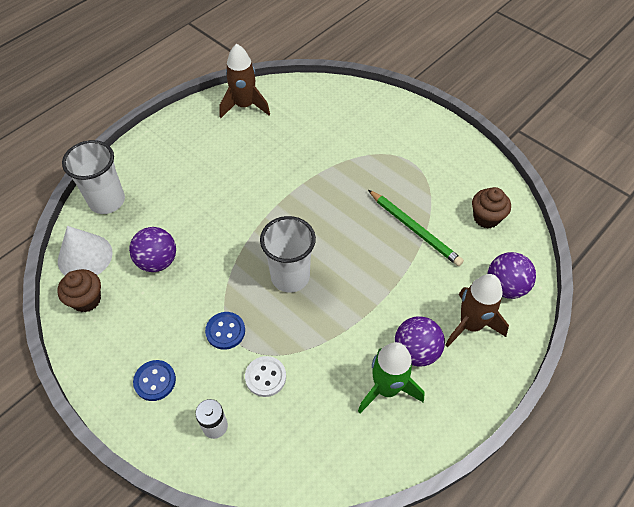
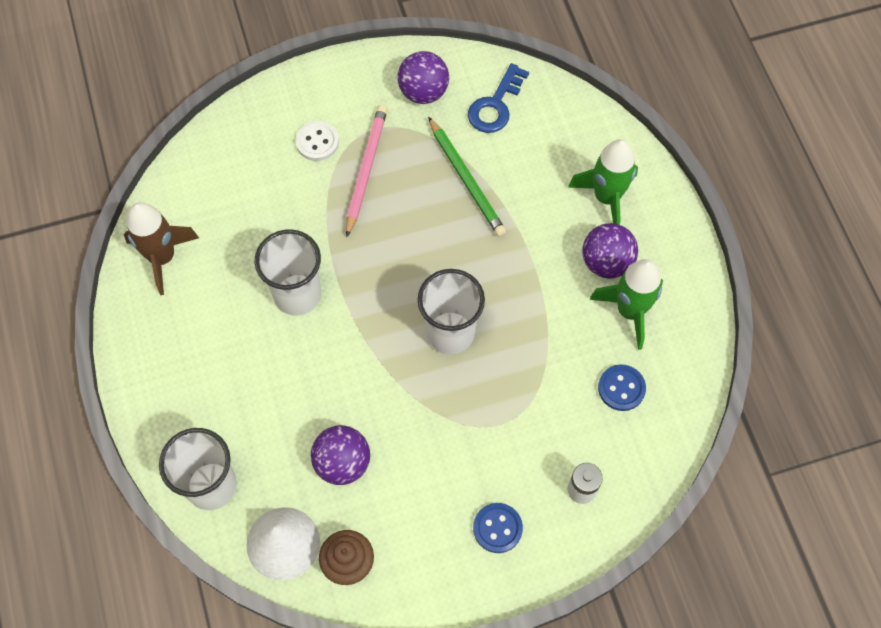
camera: 60 degrees left, 10 degrees up
blue button [205,312,245,350] -> blue button moved to [598,364,646,411]
white button [245,356,286,397] -> white button moved to [295,121,339,161]
green pencil [368,190,464,266] -> green pencil turned 75 degrees clockwise [428,116,506,237]
brown rocket [445,274,509,347] -> green rocket [568,139,638,225]
brown cupcake [472,187,511,229] -> blue key [468,63,529,133]
purple ball [487,252,536,299] -> purple ball moved to [398,51,449,104]
none -> white cup [255,230,321,316]
none -> pink pencil [346,105,388,238]

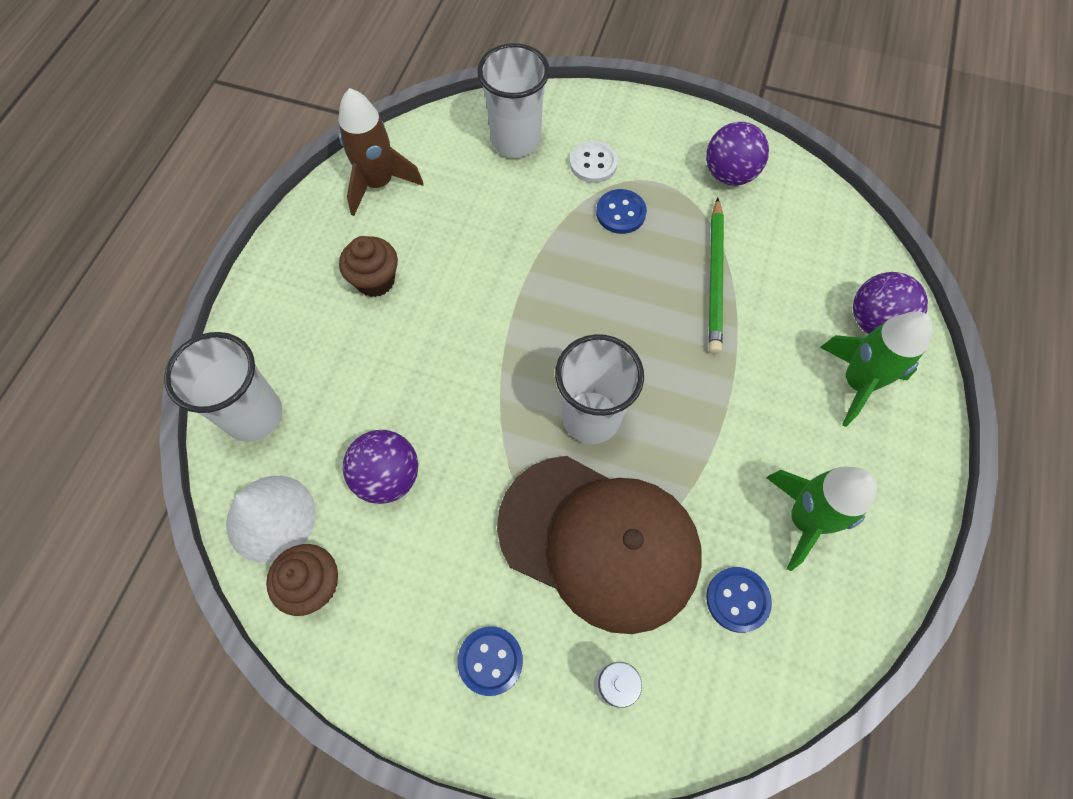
camera: 35 degrees right, 0 degrees up
white cup [255,230,321,316] -> white cup moved to [477,43,550,158]
pink pencil [346,105,388,238] -> blue button [596,189,647,234]
blue key [468,63,529,133] -> none
purple ball [582,223,638,279] -> purple ball moved to [853,272,928,334]
none -> brown cupcake [339,236,398,297]
none -> brown cap [497,456,702,634]

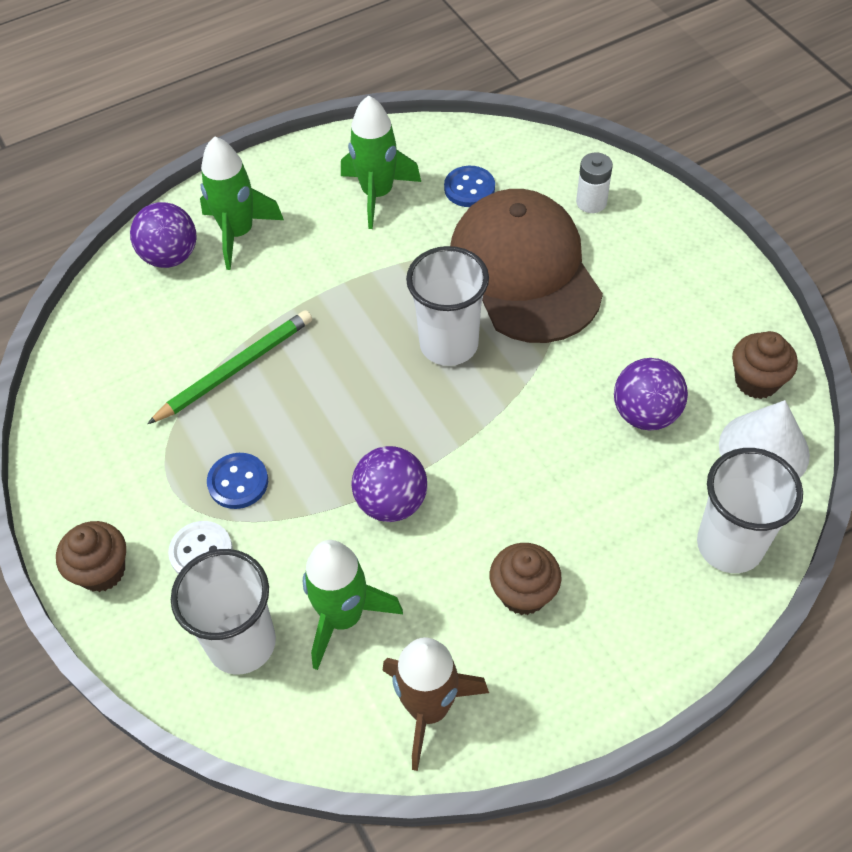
camera: 135 degrees left, 10 degrees down
blue button [457,626,523,696] -> none
purple ball [706,122,769,186] -> purple ball moved to [352,446,427,522]
none -> brown cupcake [56,521,126,592]
none -> green rocket [303,540,403,670]

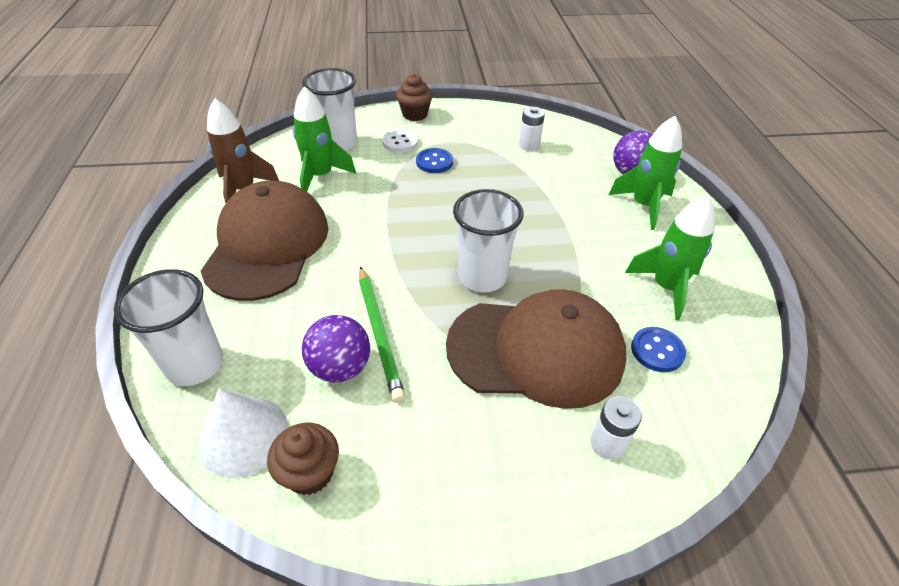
camera: 110 degrees right, 10 degrees down
green pencil [147,310,312,424] -> green pencil moved to [359,266,405,403]
purple ball [352,446,427,522] -> none
brown cupcake [490,543,561,615] -> brown cap [201,181,328,301]
none -> white battery [519,107,545,151]

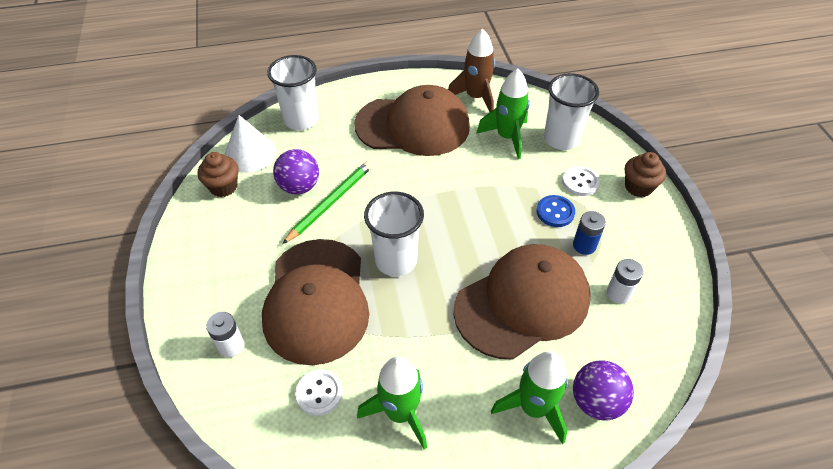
camera: 85 degrees right, 5 degrees up
green pencil [359,266,405,403] -> green pencil turned 150 degrees clockwise [282,161,373,244]
blue button [631,327,686,372] -> white button [295,369,343,416]
none -> brown cap [454,244,591,360]
none -> blue battery [573,211,606,255]

